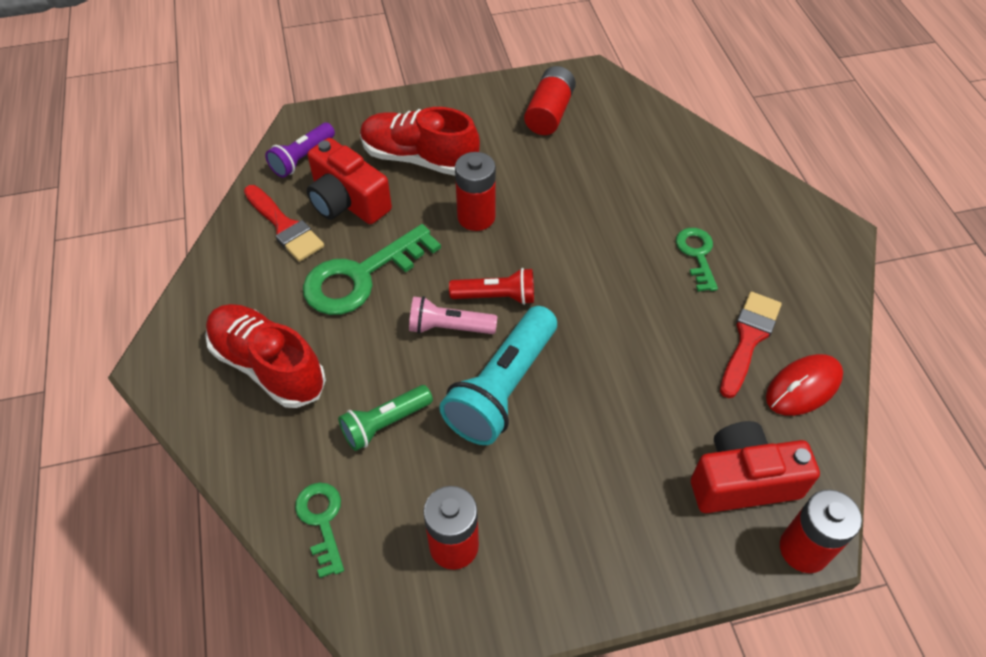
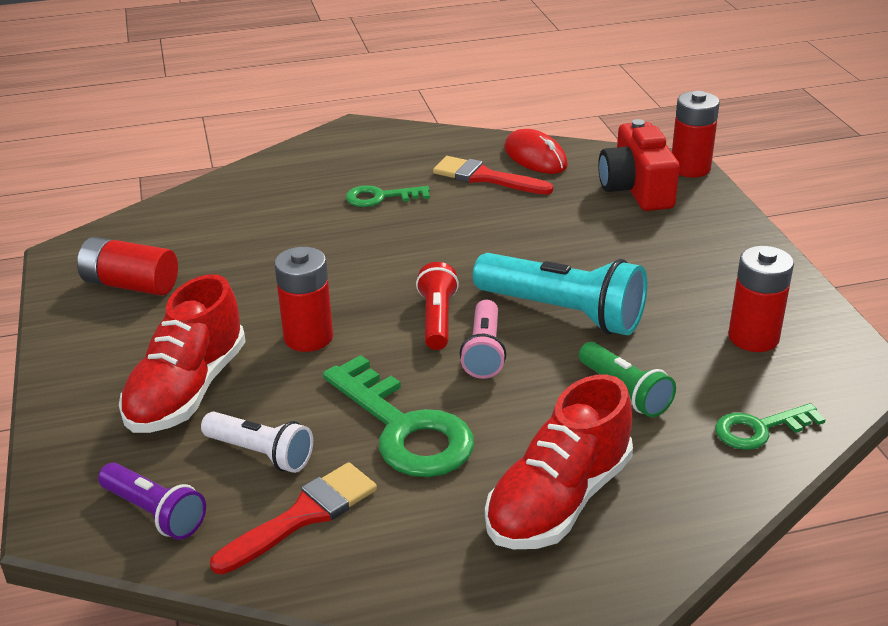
camera: 90 degrees left, 20 degrees down
red camera [307,138,392,224] -> white flashlight [201,412,313,473]

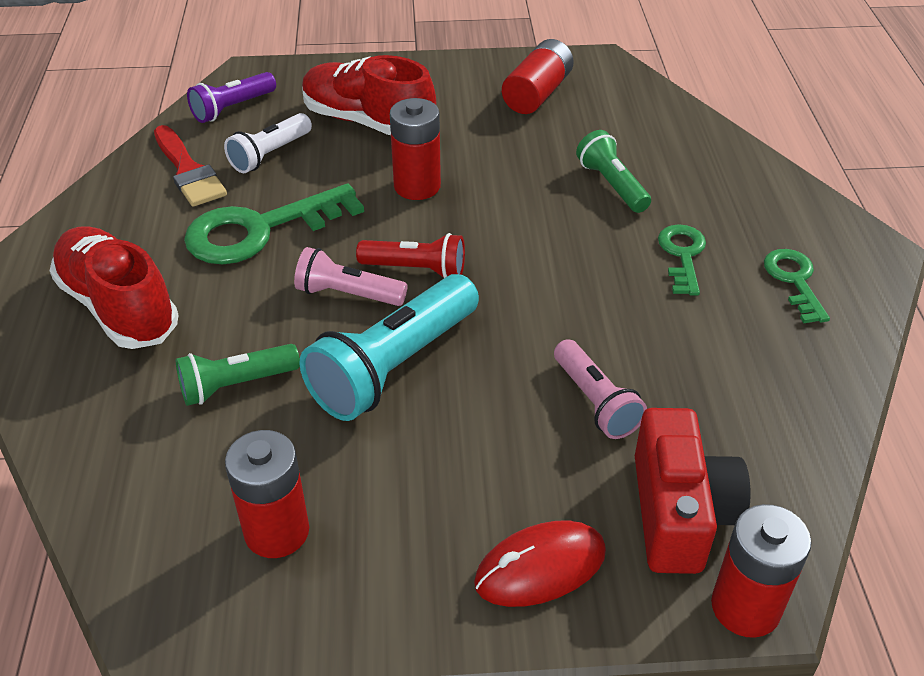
camera: 100 degrees right, 10 degrees up
red brush [433,156,553,195] -> none
red mouse [504,129,568,174] -> red mouse moved to [474,520,606,607]
red camera [598,119,680,211] -> red camera turned 90 degrees clockwise [635,408,751,574]
green key [715,403,826,450] -> green key moved to [764,249,830,323]
none -> pink flashlight [554,339,647,439]
none -> green flashlight [576,130,651,213]

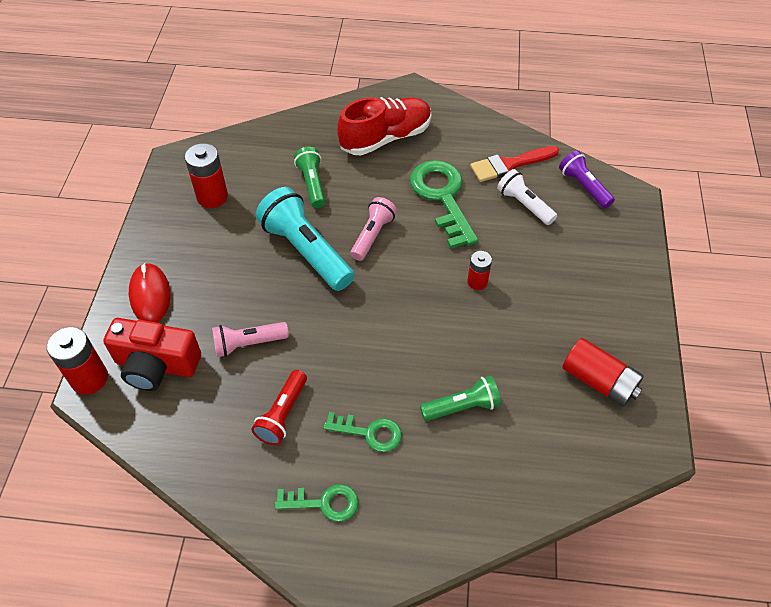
camera: 100 degrees right, 10 degrees up
red shoe [302,55,436,135] -> none
red flashlight [356,233,465,278] -> red flashlight moved to [251,370,307,445]
red battery [390,98,441,200] -> red battery [467,251,492,290], size x0.60

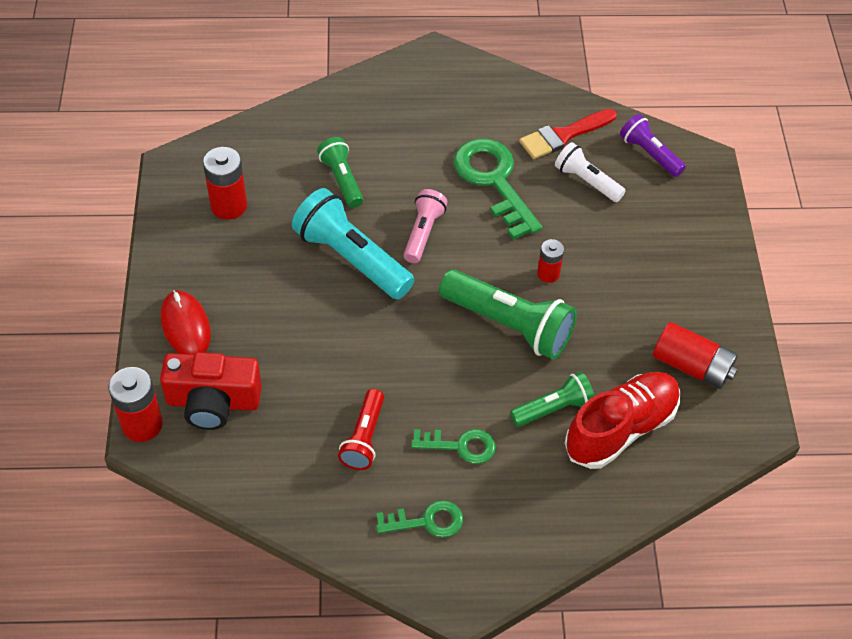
camera: 10 degrees left, 0 degrees up
pink flashlight [212,322,289,357] -> none
red shoe [337,97,432,155] -> red shoe moved to [565,372,680,469]
none -> green flashlight [439,270,577,360]

